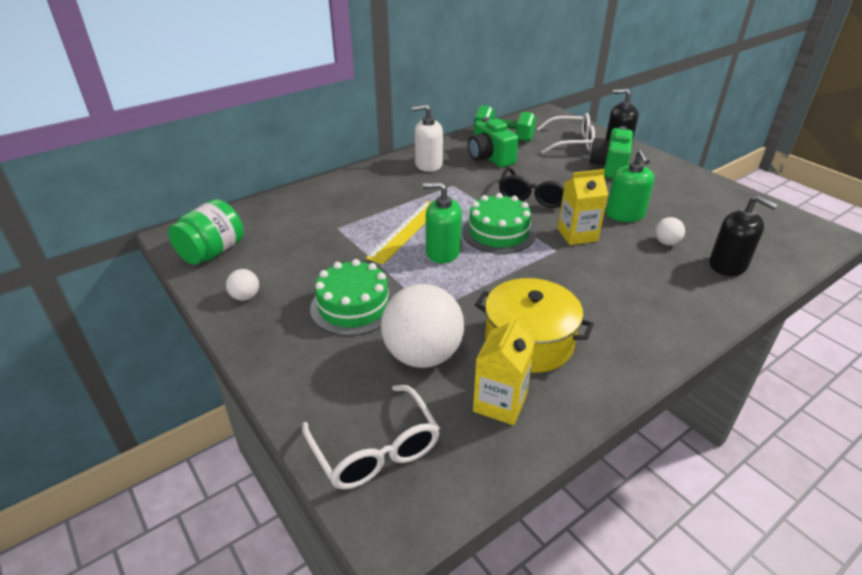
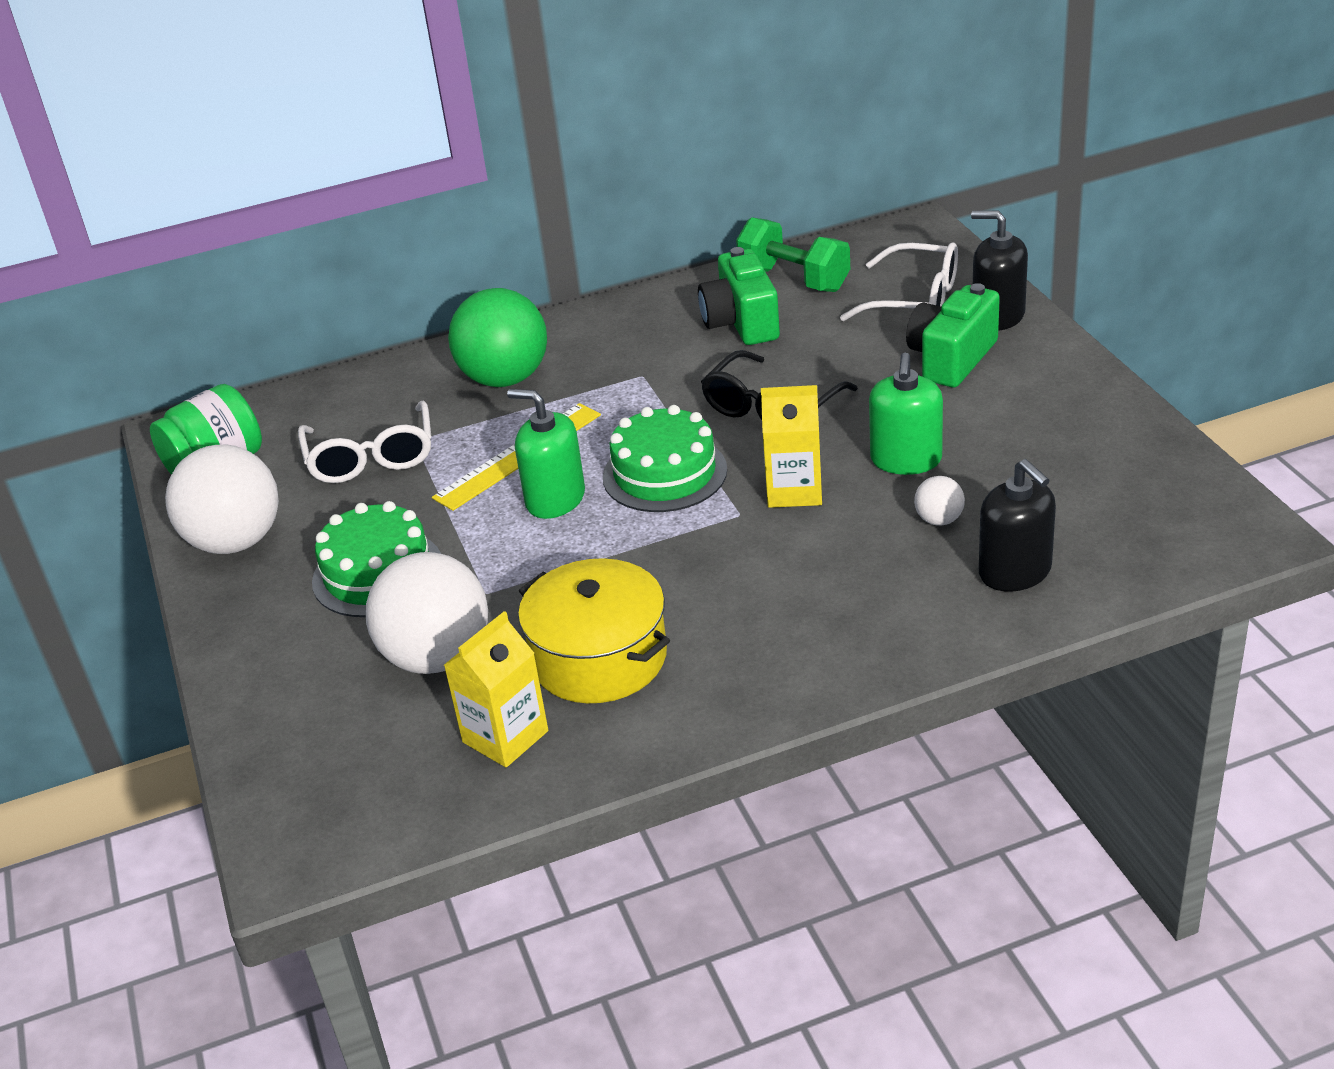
camera: 20 degrees right, 0 degrees up
white ball [226,269,259,301] -> white ball [165,445,279,554], size x2.28
white glasses [302,385,440,489] -> white glasses moved to [298,400,431,483]
white soap dispenser [412,104,443,172] -> none
none -> green ball [448,288,547,387]

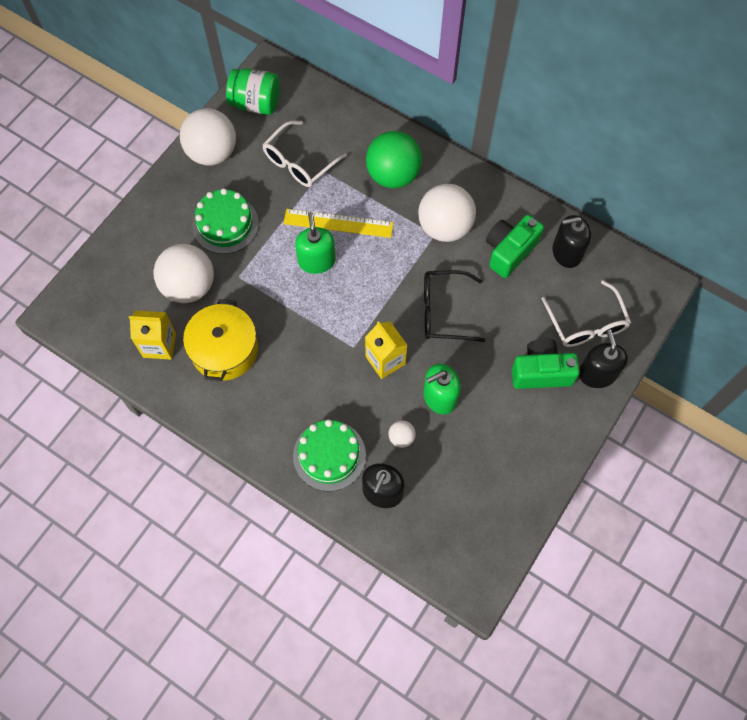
camera: 50 degrees right, 30 degrees up
green cake [603,405,727,512] -> green cake moved to [293,419,366,491]
green dumbbell [736,217,850,292] -> black soap dispenser [553,215,591,268]
none -> white ball [418,184,476,242]

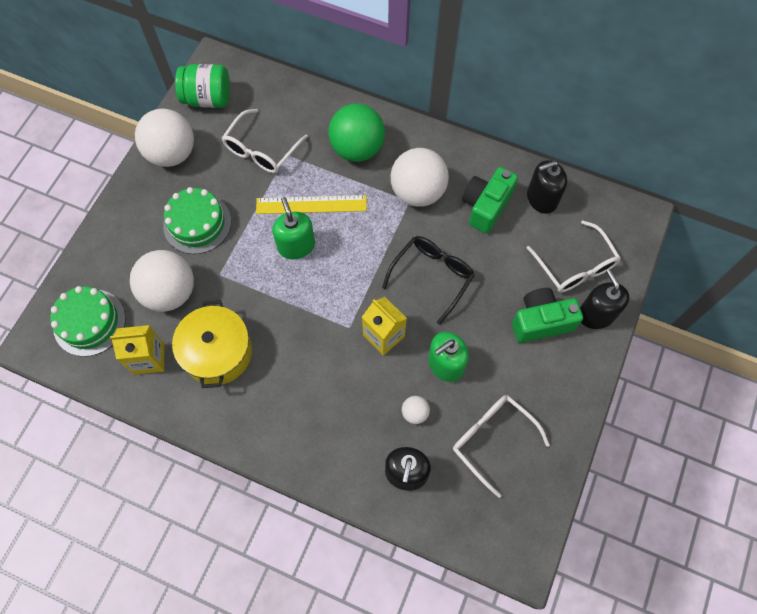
camera: 10 degrees left, 0 degrees up
green cake [293,419,366,491] -> green cake moved to [50,286,126,357]
black glasses [424,270,485,342] -> black glasses turned 135 degrees clockwise [382,236,475,325]
none -> white glasses [453,395,550,498]

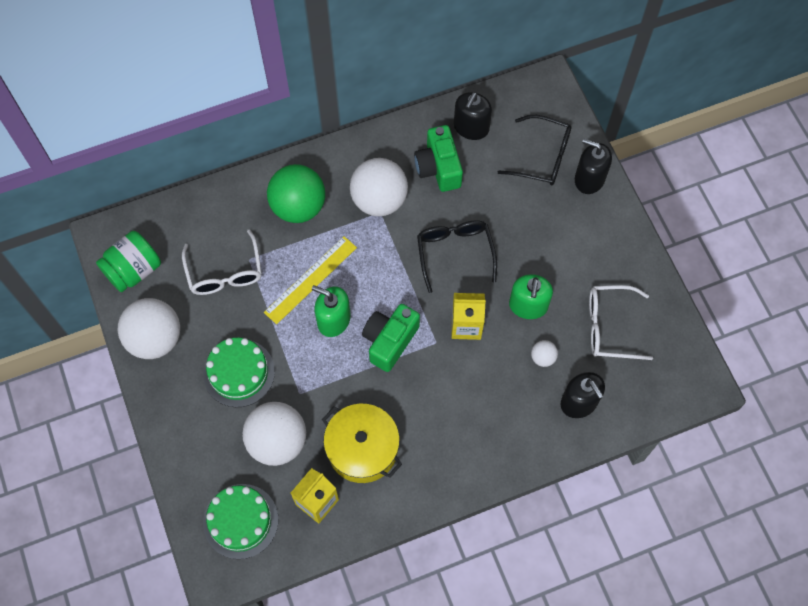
camera: 45 degrees left, 0 degrees up
green camera [512,288,583,343] -> green camera moved to [362,304,420,372]
white glasses [527,221,621,293] -> black glasses [498,115,571,185]

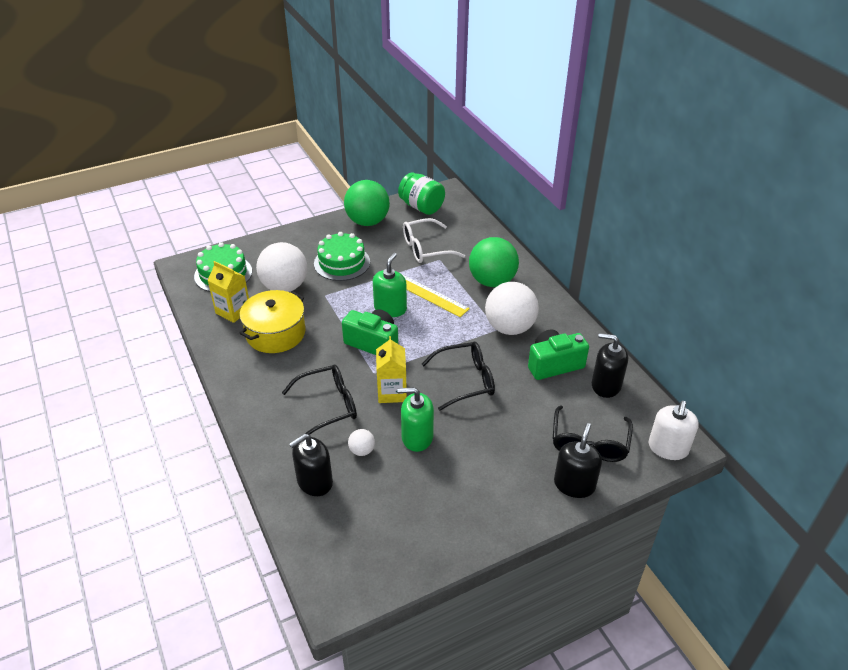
camera: 85 degrees right, 25 degrees down
white ball [118,298,180,359] -> green ball [344,180,390,226]
white glasses [589,285,653,360] -> none
none -> black glasses [282,365,357,435]
none -> white soap dispenser [649,401,699,460]

